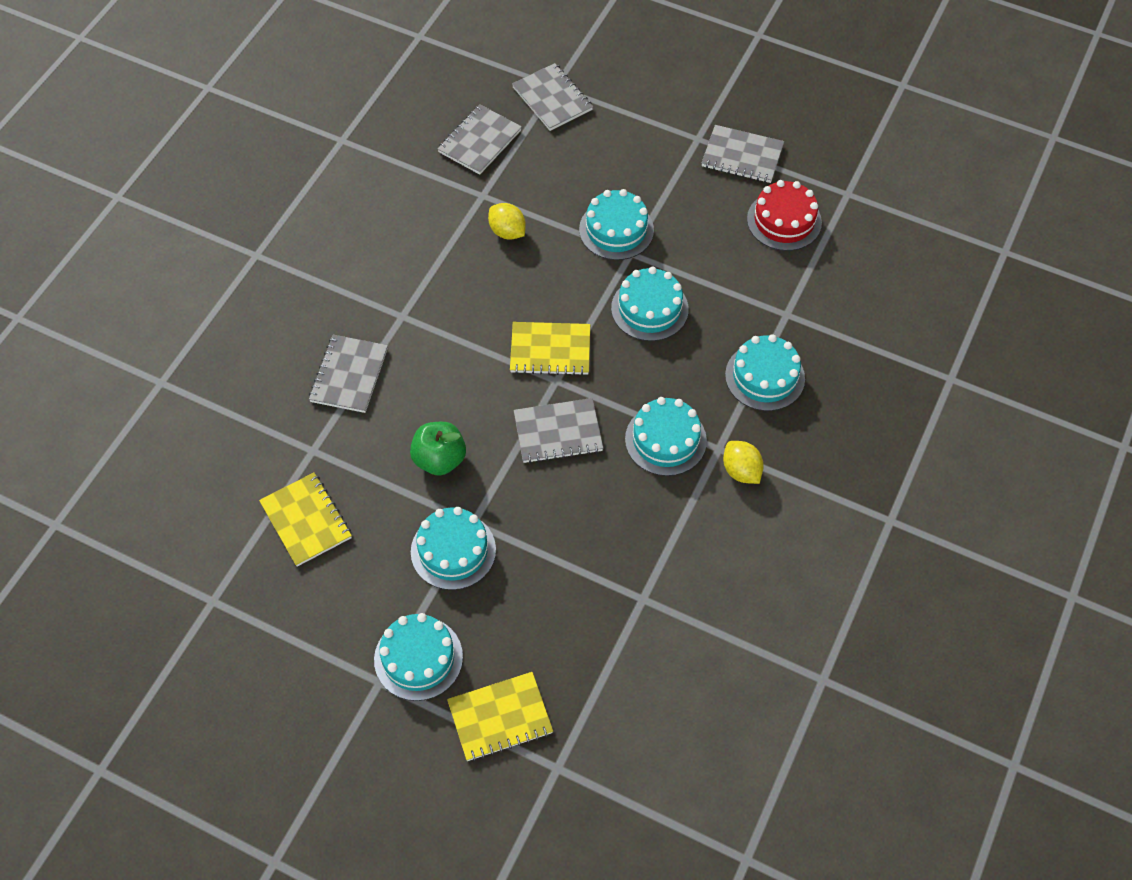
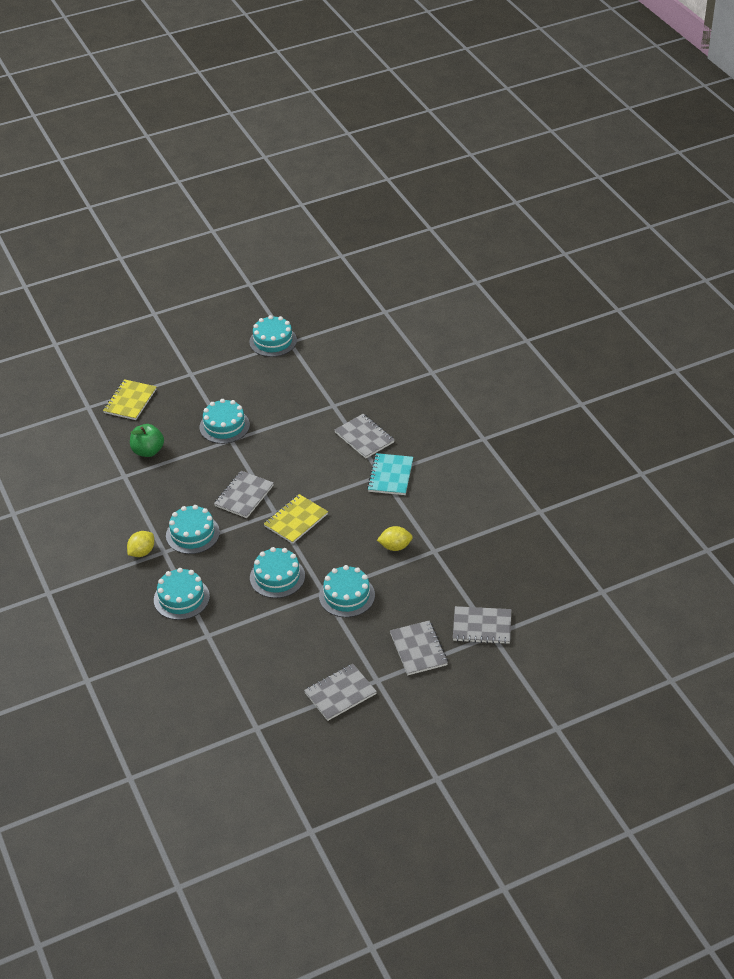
camera: 130 degrees right, 15 degrees down
yellow notebook [259,472,352,567] -> none
turquoise cake [374,613,463,701] -> turquoise cake moved to [249,315,297,357]
green apple [410,422,466,476] -> green apple moved to [130,424,164,457]
grey notebook [437,105,522,175] -> grey notebook moved to [390,621,448,675]
yellow lemon [723,441,764,484] -> yellow lemon turned 60 degrees counterclockwise [127,531,154,557]
red cake [747,180,822,251] -> none
none -> turquoise notebook [367,453,413,495]

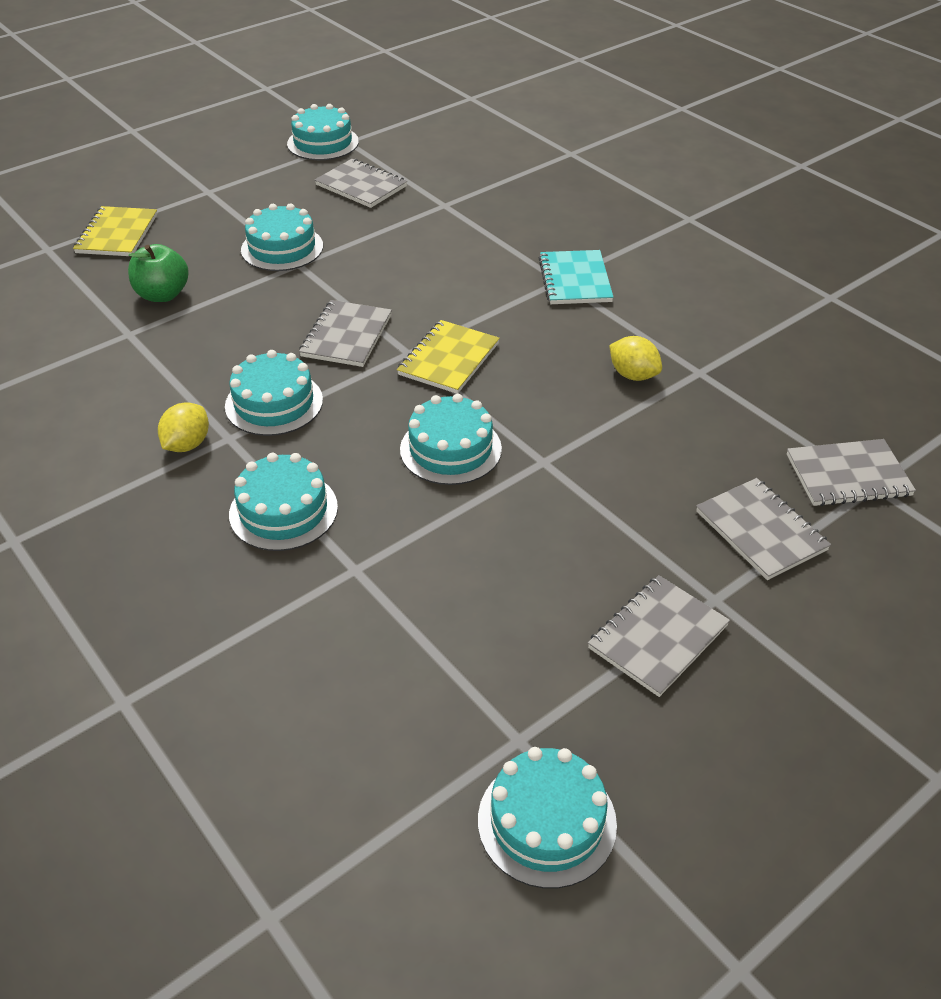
camera: 15 degrees left, 0 degrees up
turquoise cake [319,565,375,617] -> turquoise cake moved to [478,747,617,889]
grey notebook [335,414,395,458] -> grey notebook moved to [315,159,407,208]
yellow lemon [377,526,413,551] -> yellow lemon turned 60 degrees clockwise [609,336,662,381]

